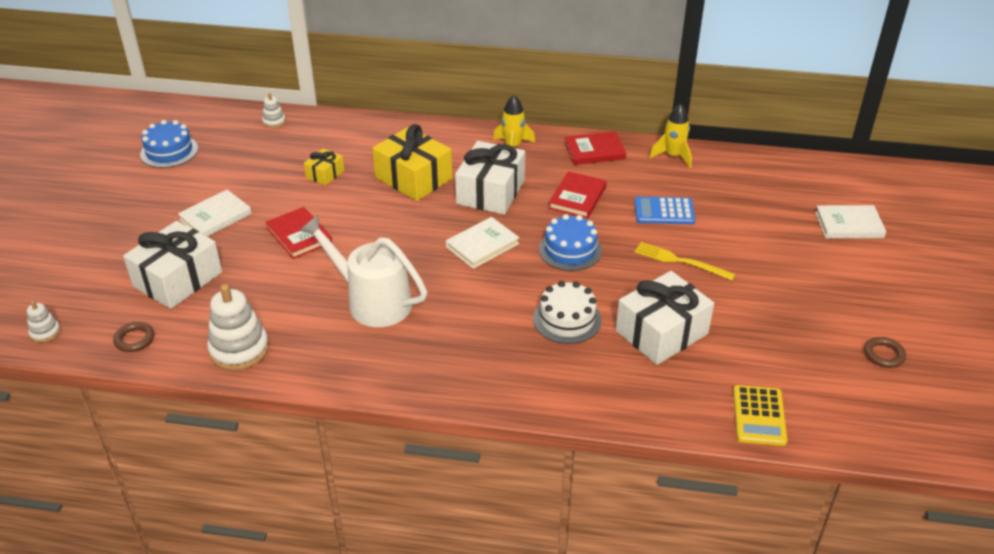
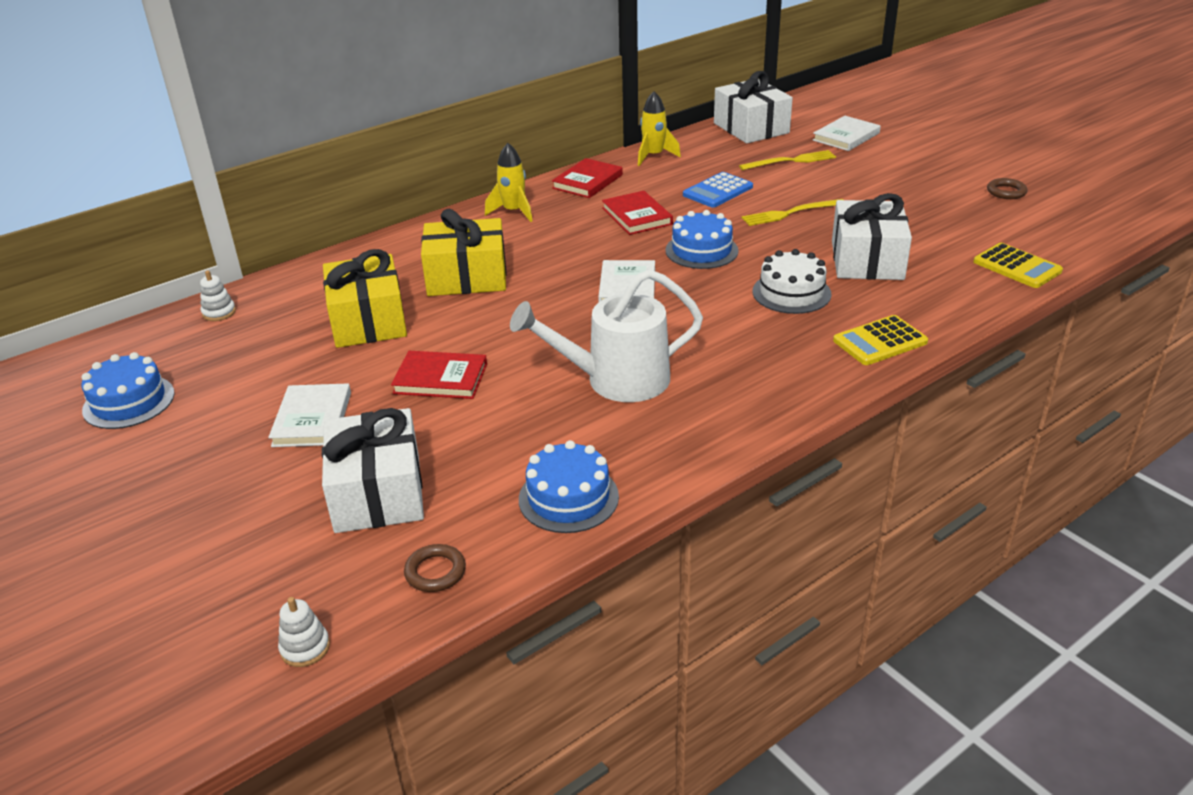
camera: 45 degrees left, 5 degrees down
white stacking toy [207,284,269,371] -> blue cake [519,440,619,533]
yellow gift [304,149,344,186] -> yellow gift [323,249,407,348], size x1.98
white gift [455,141,525,215] -> white gift moved to [714,71,793,143]
none -> yellow fork [739,150,836,170]
none -> yellow calculator [833,315,928,365]

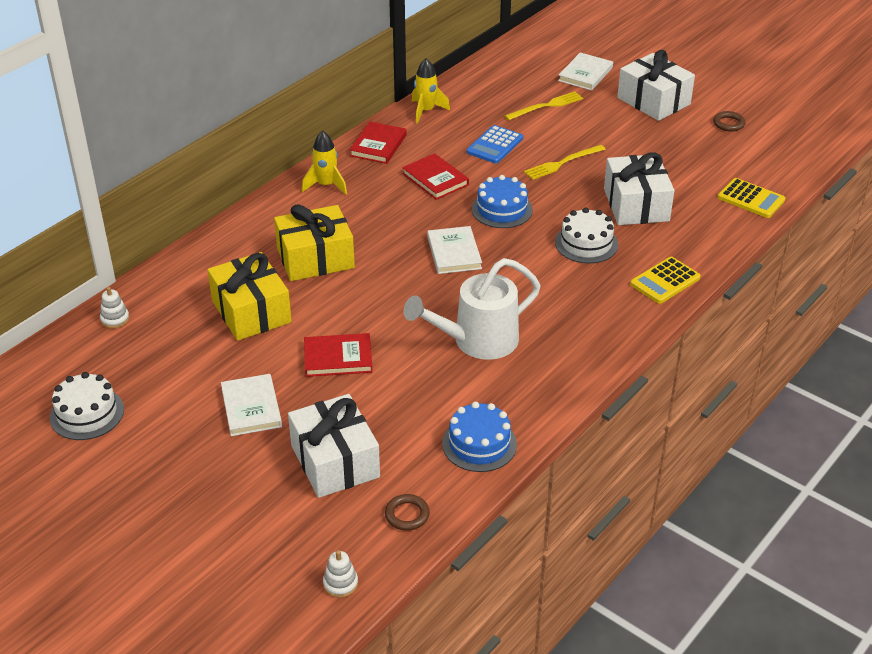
camera: 15 degrees left, 5 degrees up
blue cake [82,352,175,429] -> white cake [50,372,124,440]
white gift [714,71,793,143] -> white gift moved to [617,50,695,121]

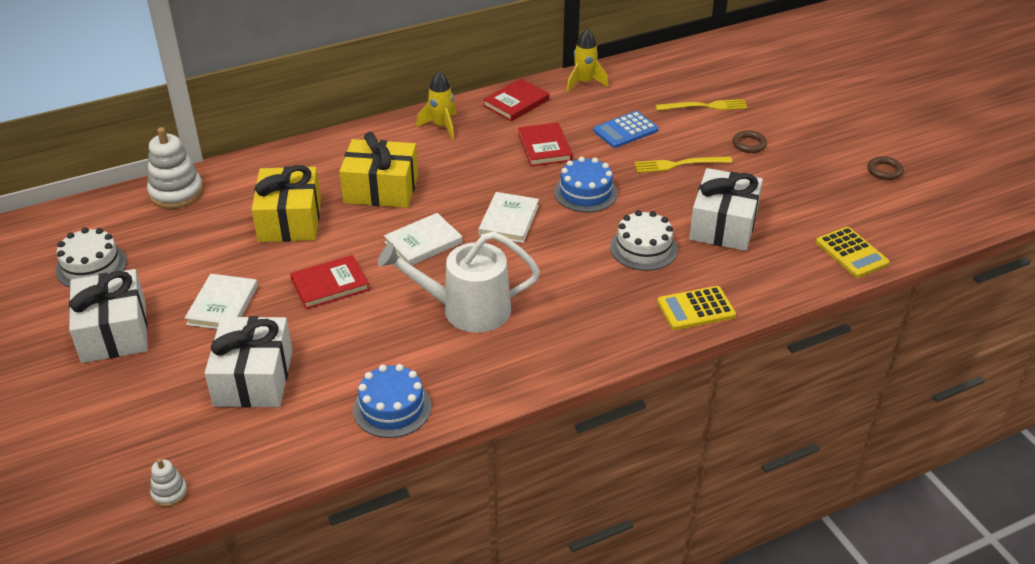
camera: 25 degrees right, 0 degrees up
white stacking toy [100,287,129,329] -> white stacking toy [147,127,203,209], size x1.98
red book [304,333,373,377] -> red book turned 45 degrees counterclockwise [290,255,370,309]
brown ring [385,494,430,531] -> brown ring moved to [732,130,767,153]
white book [558,53,613,91] -> white book moved to [384,213,462,266]
white gift [617,50,695,121] -> white gift moved to [69,269,148,363]

